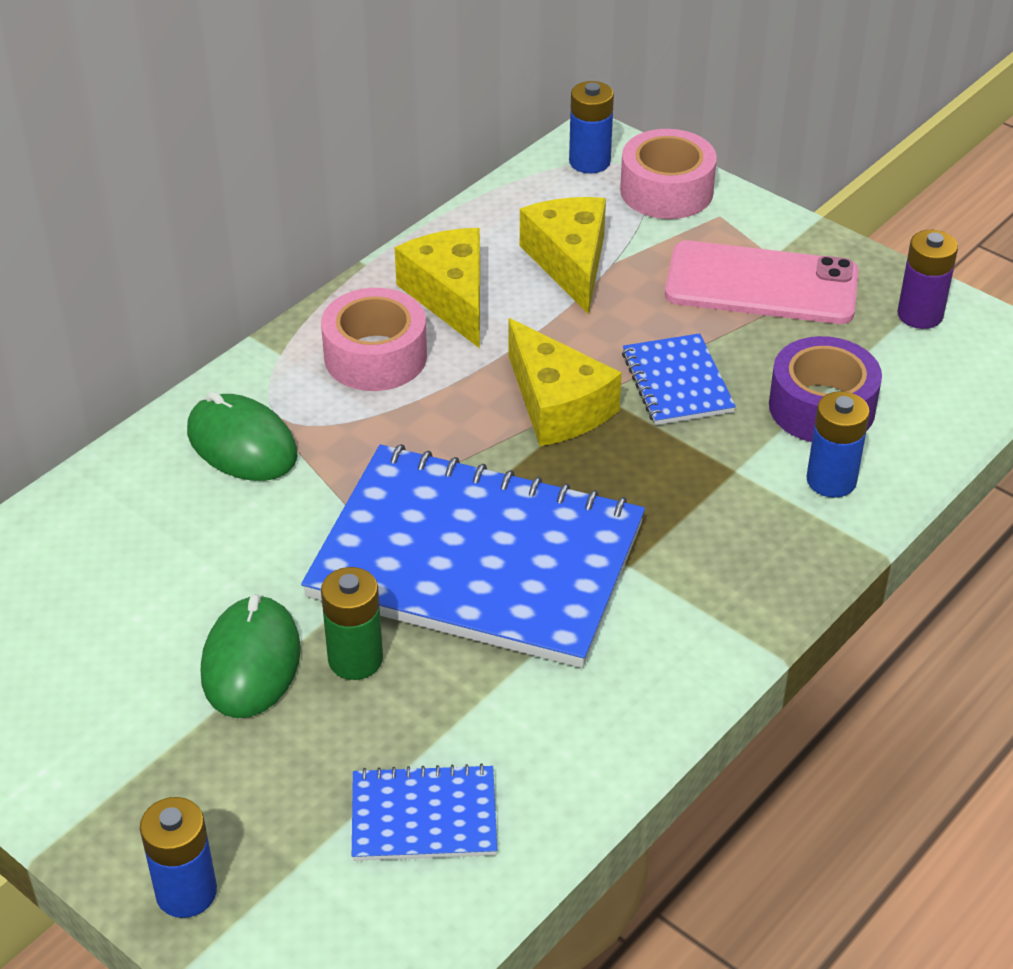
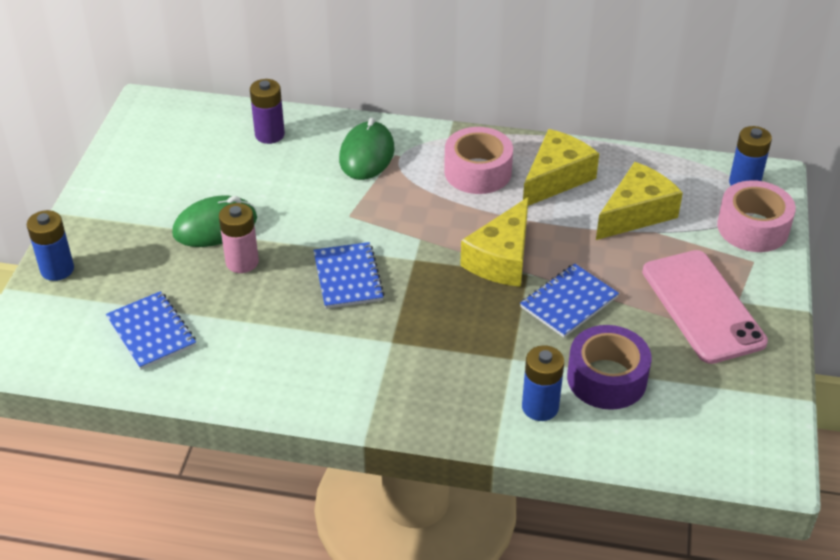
camera: 60 degrees right, 0 degrees up
blue notebook [301,444,645,668] -> blue notebook [313,242,385,309], size x0.44
green battery [321,567,383,680] -> pink battery [219,203,259,273]
purple battery [898,230,958,329] -> purple battery moved to [250,79,285,144]

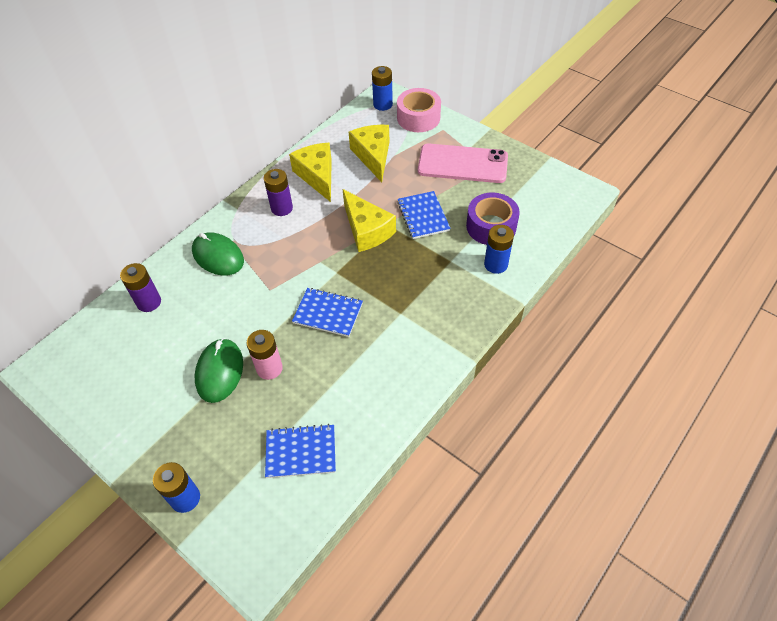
camera: 60 degrees left, 10 degrees up
pink tape [444,127,513,194] -> purple battery [263,169,293,216]

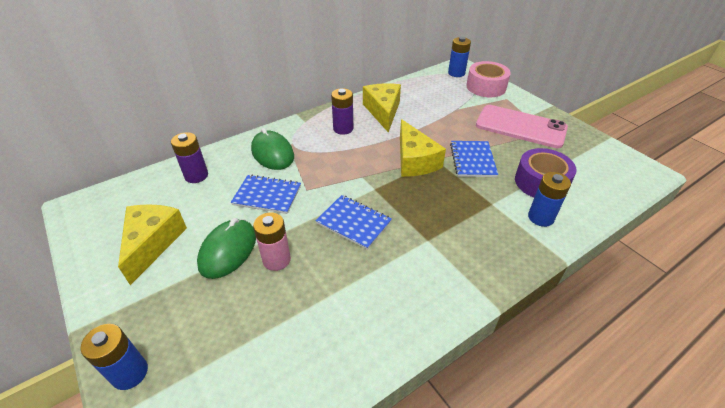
camera: 15 degrees right, 10 degrees down
blue notebook [265,424,336,478] -> blue notebook moved to [231,175,301,214]
yellow cheese [349,125,390,182] -> yellow cheese moved to [118,204,187,285]

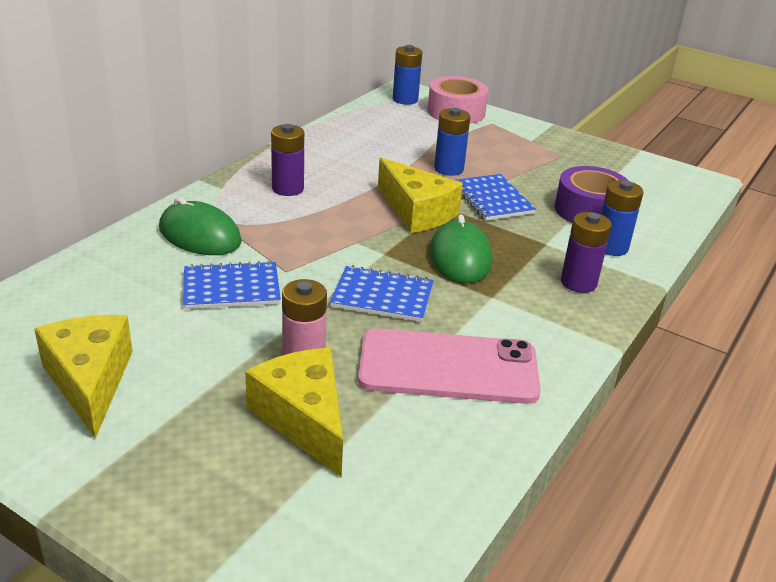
camera: 25 degrees left, 10 degrees down
blue battery [80,324,148,390] -> blue battery moved to [434,108,470,176]
purple battery [171,132,208,183] -> purple battery moved to [561,212,612,293]
green mouse [197,218,256,279] -> green mouse moved to [429,214,492,284]
yellow cheese [363,83,401,132] -> yellow cheese moved to [245,348,343,478]
pink phone [476,105,568,148] -> pink phone moved to [358,328,541,404]

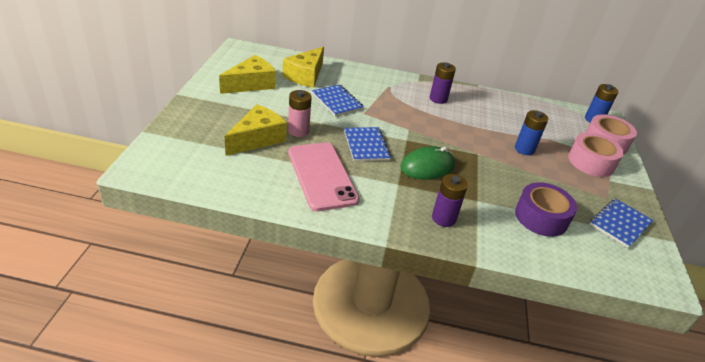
camera: 65 degrees right, 5 degrees up
green mouse [159,197,242,255] -> none
yellow cheese [378,158,463,233] -> yellow cheese moved to [283,46,324,88]
blue notebook [455,174,536,221] -> blue notebook moved to [590,198,653,248]
blue battery [601,180,643,256] -> none
none -> pink tape [568,132,624,177]

